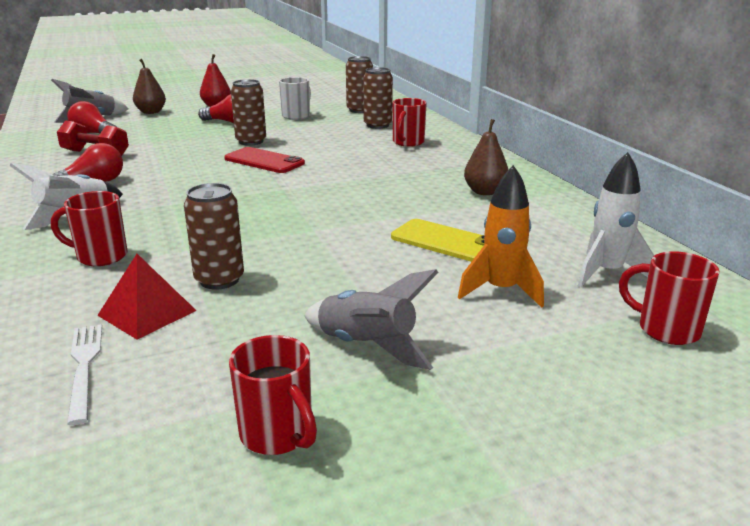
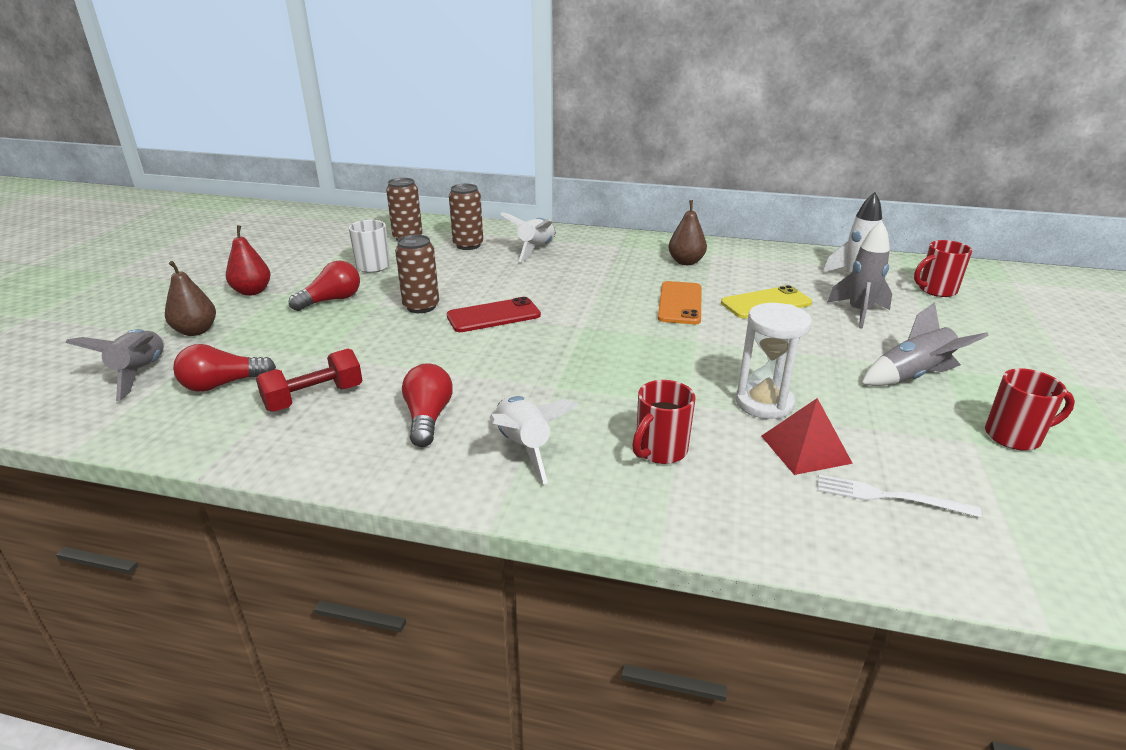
camera: 55 degrees left, 5 degrees up
brown can [184,183,244,290] -> white hourglass [735,303,812,419]
red mug [393,98,427,147] -> white rocket [500,212,555,262]
orange rocket [458,165,544,308] -> grey rocket [827,221,892,329]
none -> orange phone [658,281,702,324]

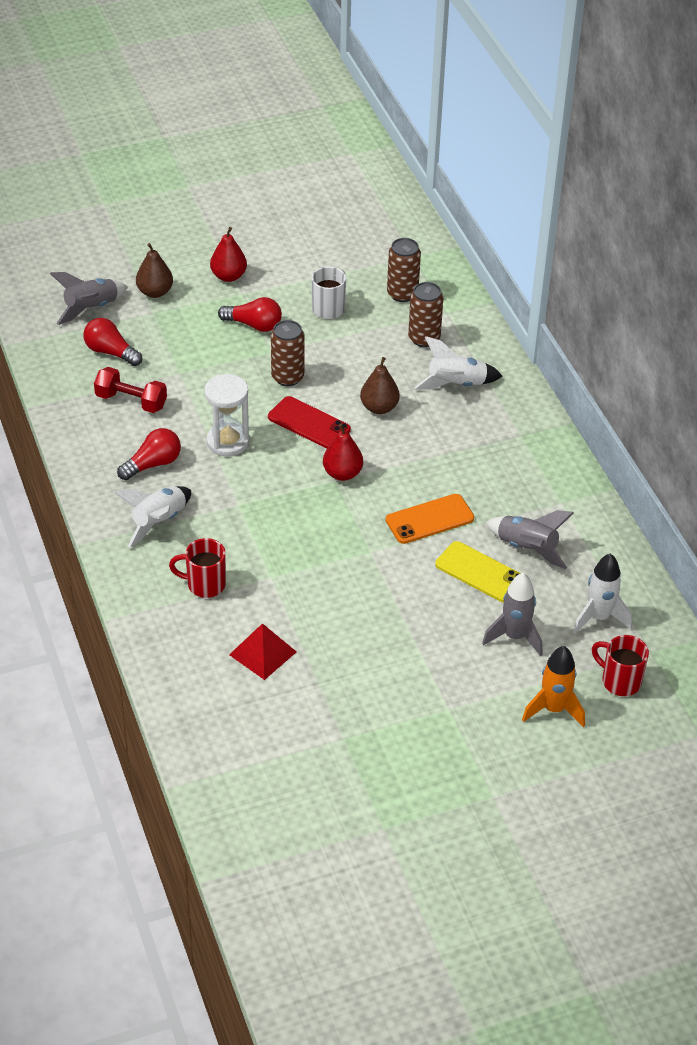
camera: 55 degrees right, 15 degrees up
brown pear [668,200,707,265] -> brown pear moved to [360,357,400,414]
white hourglass [735,303,812,419] -> white hourglass moved to [205,374,249,456]
white fork [818,474,982,518] -> none
grey rocket [861,302,989,386] -> grey rocket moved to [485,510,574,569]
red mug [985,368,1075,451] -> none
none -> red pear [323,423,363,481]
none -> orange rocket [522,646,585,727]

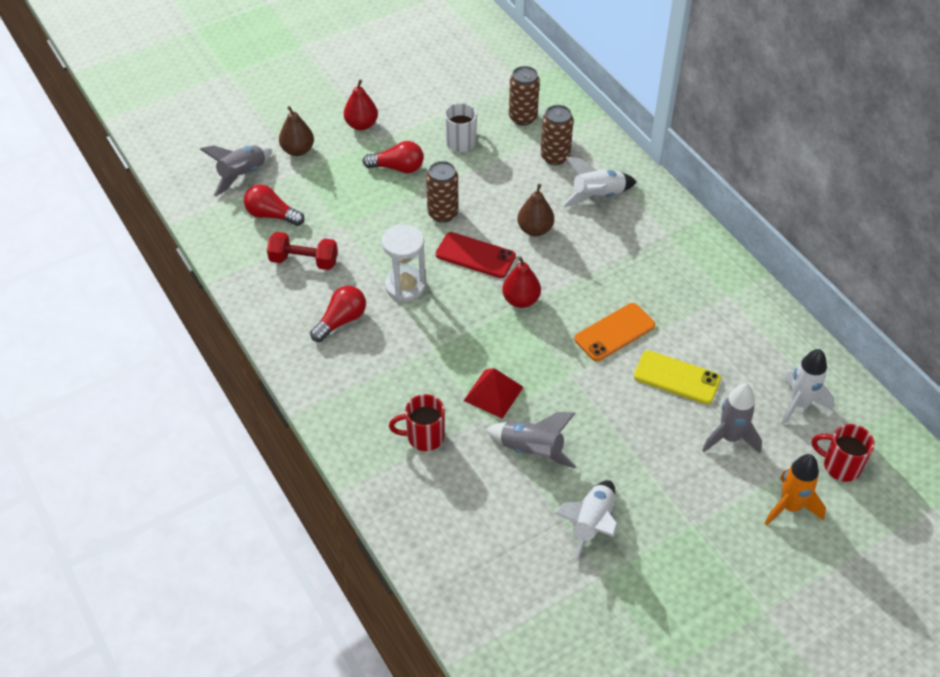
camera: 10 degrees left, 5 degrees up
white rocket [114,486,191,548] -> white rocket moved to [554,480,617,564]
red pyramid [229,623,297,680] -> red pyramid moved to [464,368,523,419]
grey rocket [485,510,574,569] -> grey rocket moved to [486,412,576,468]

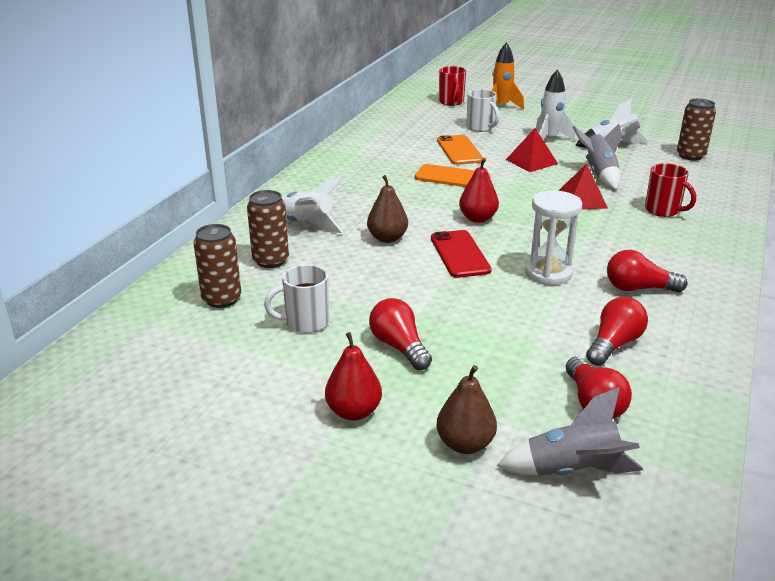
camera: 125 degrees left, 20 degrees down
red dumbbell [267,232,338,270] -> red light bulb [586,297,648,366]
brown can [426,161,459,223] -> brown can moved to [677,99,716,160]
yellow phone [634,350,721,405] -> orange phone [437,135,483,165]
grey rocket [702,384,762,454] -> white mug [466,89,500,132]
white rocket [781,349,834,425] -> white rocket moved to [536,69,575,141]
none -> red pyramid [506,128,558,172]

